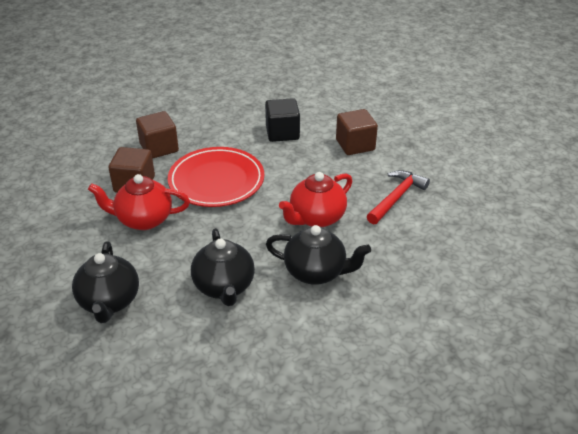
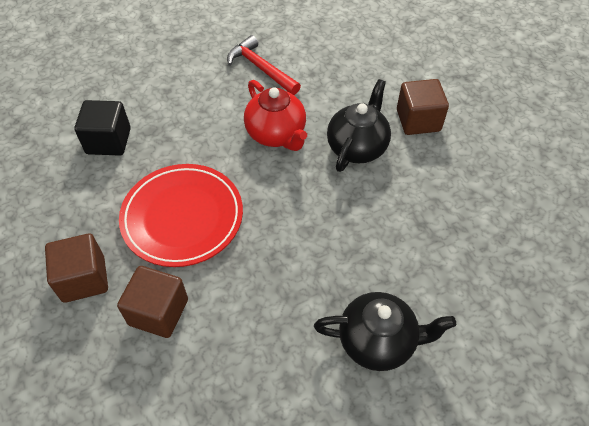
camera: 80 degrees left, 15 degrees up
red teapot [88,174,190,230] -> none
black teapot [191,228,255,306] -> none
brown cube [336,109,378,155] -> brown cube moved to [397,79,449,135]

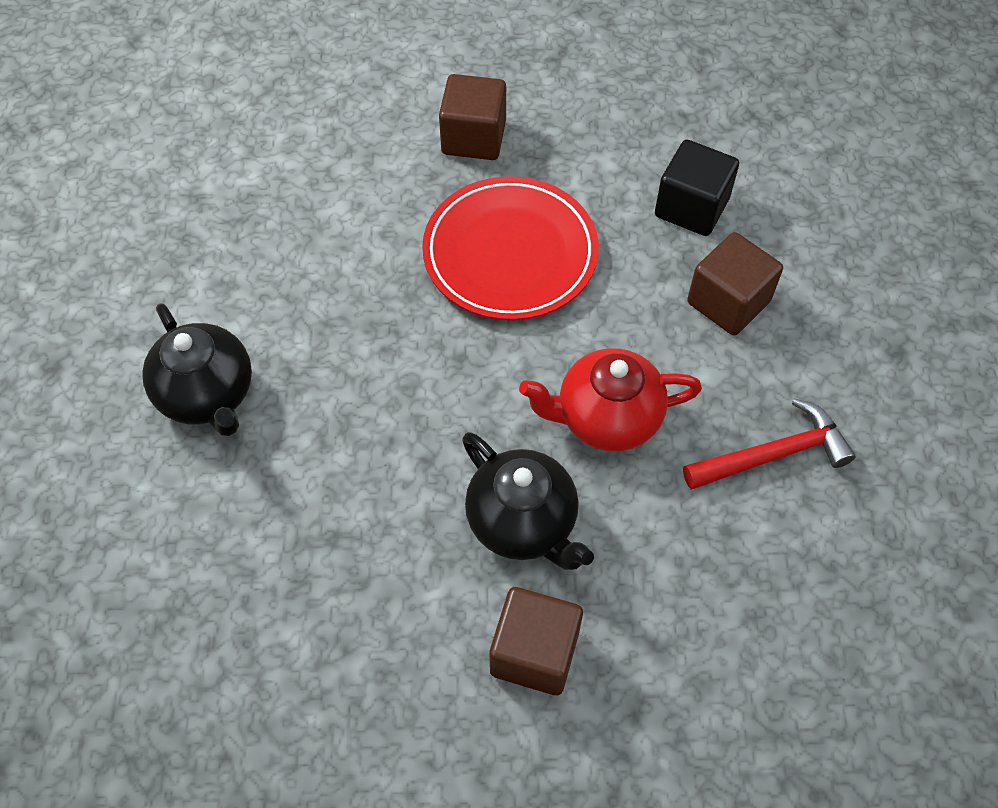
camera: 115 degrees right, 5 degrees up
brown cube [117,266,188,338] -> brown cube moved to [687,232,783,336]
black teapot [314,292,456,371] -> black teapot turned 60 degrees counterclockwise [142,303,252,436]

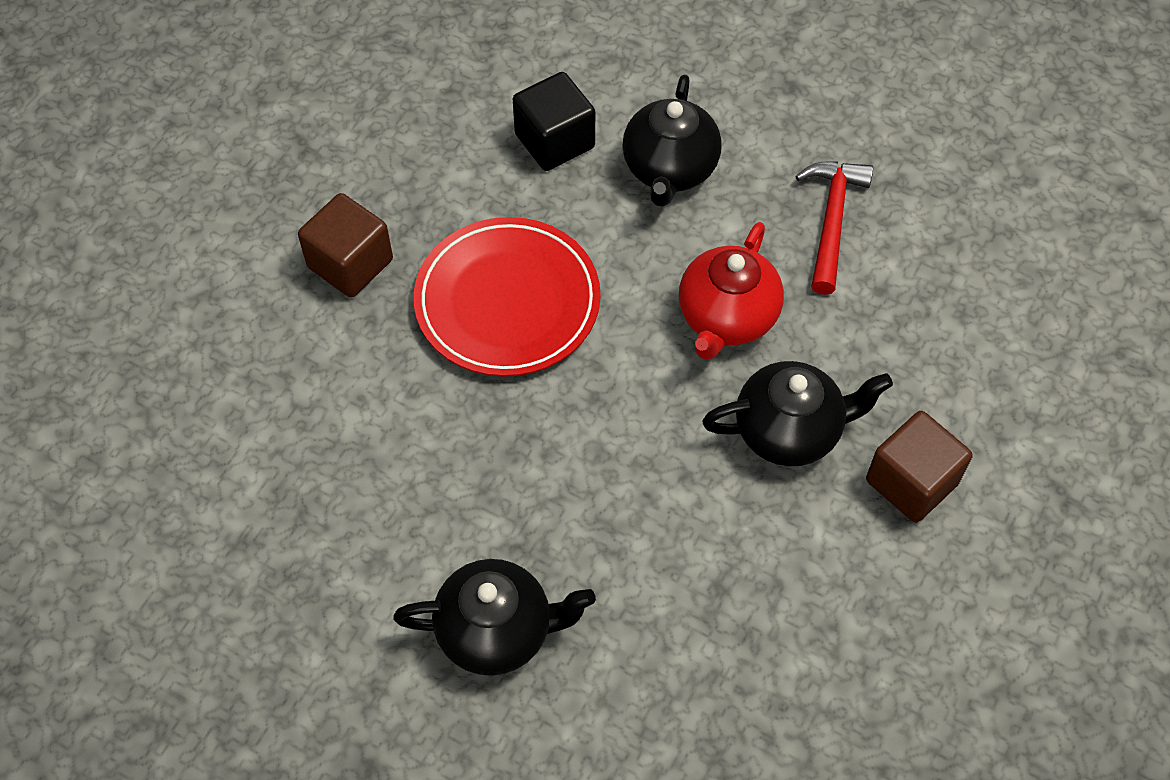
camera: 60 degrees left, 0 degrees up
brown cube [687,232,783,336] -> black teapot [622,75,722,207]

